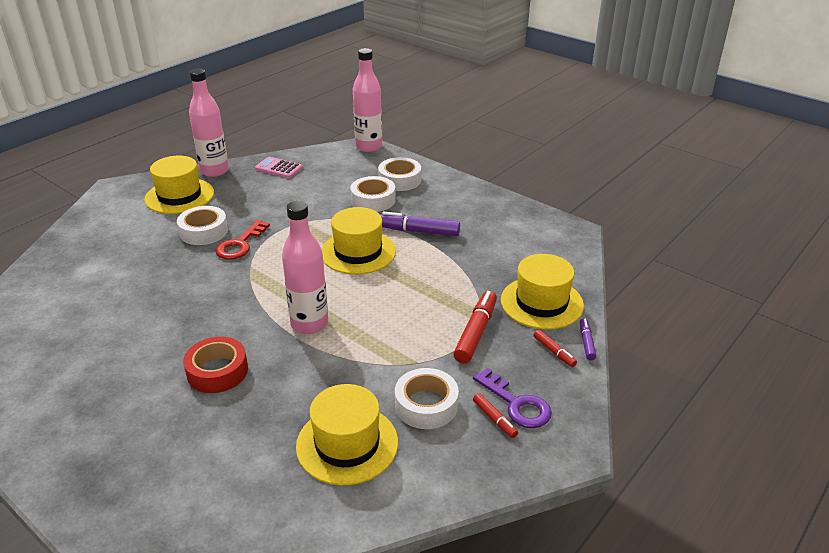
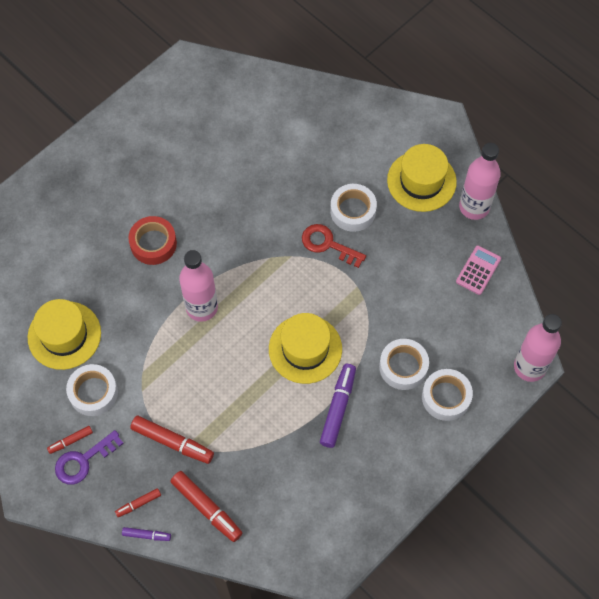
camera: 95 degrees right, 30 degrees up
yellow hat [501,254,584,330] -> red marker [170,471,242,542]

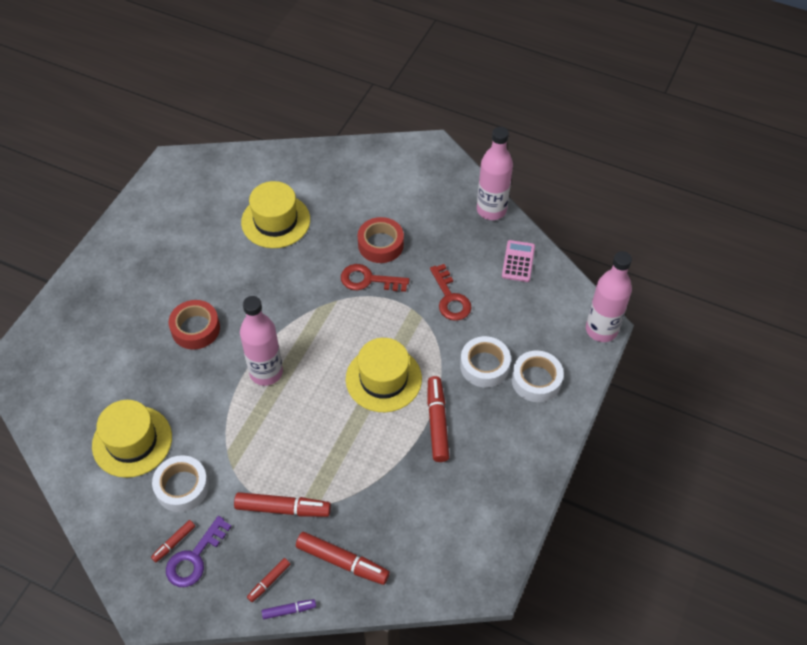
camera: 20 degrees left, 10 degrees down
purple marker [320,364,356,448] -> red marker [427,376,449,462]
white tape [330,184,377,232] -> red tape [358,217,404,263]
yellow hat [387,144,457,212] -> yellow hat moved to [241,181,310,248]
none -> red key [430,264,472,321]

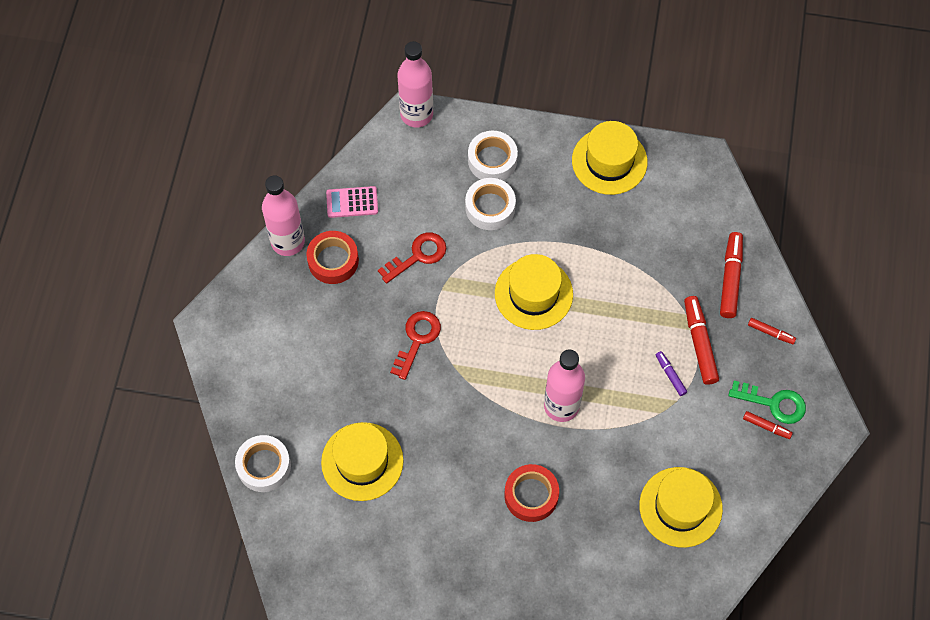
camera: 105 degrees left, 10 degrees up
white tape [152,455,209,512] -> white tape moved to [235,435,291,492]
purple key [166,516,232,587] -> green key [728,381,806,424]
purple marker [262,599,316,619] -> purple marker moved to [656,351,687,396]
red key [341,264,409,292] -> red key turned 150 degrees counterclockwise [390,311,441,380]
red tape [358,217,404,263] -> red tape moved to [306,231,359,284]
red marker [427,376,449,462] -> none
none -> yellow hat [572,121,647,195]

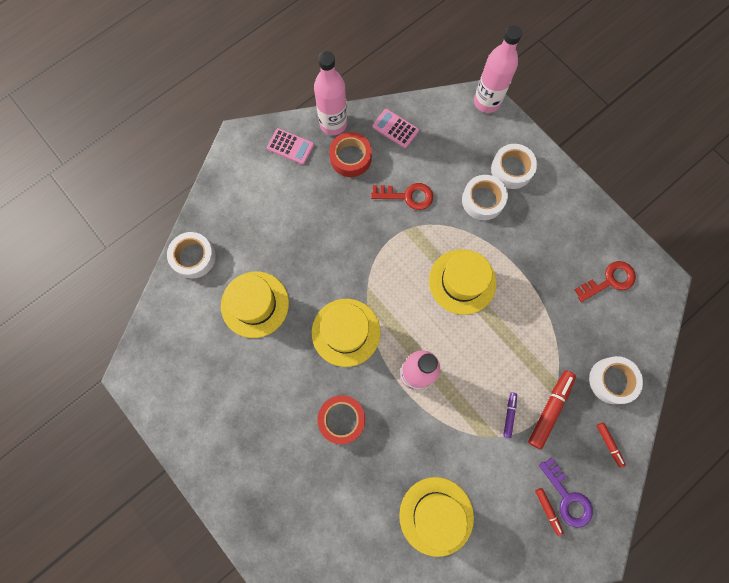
camera: 40 degrees right, 10 degrees up
red key [390,311,441,380] -> red key moved to [574,261,636,302]
yellow hat [572,121,647,195] -> yellow hat moved to [312,299,381,367]
red marker [720,232,743,318] -> white tape [589,356,643,404]
green key [728,381,806,424] -> purple key [539,457,593,528]
none -> pink calculator [267,128,314,165]

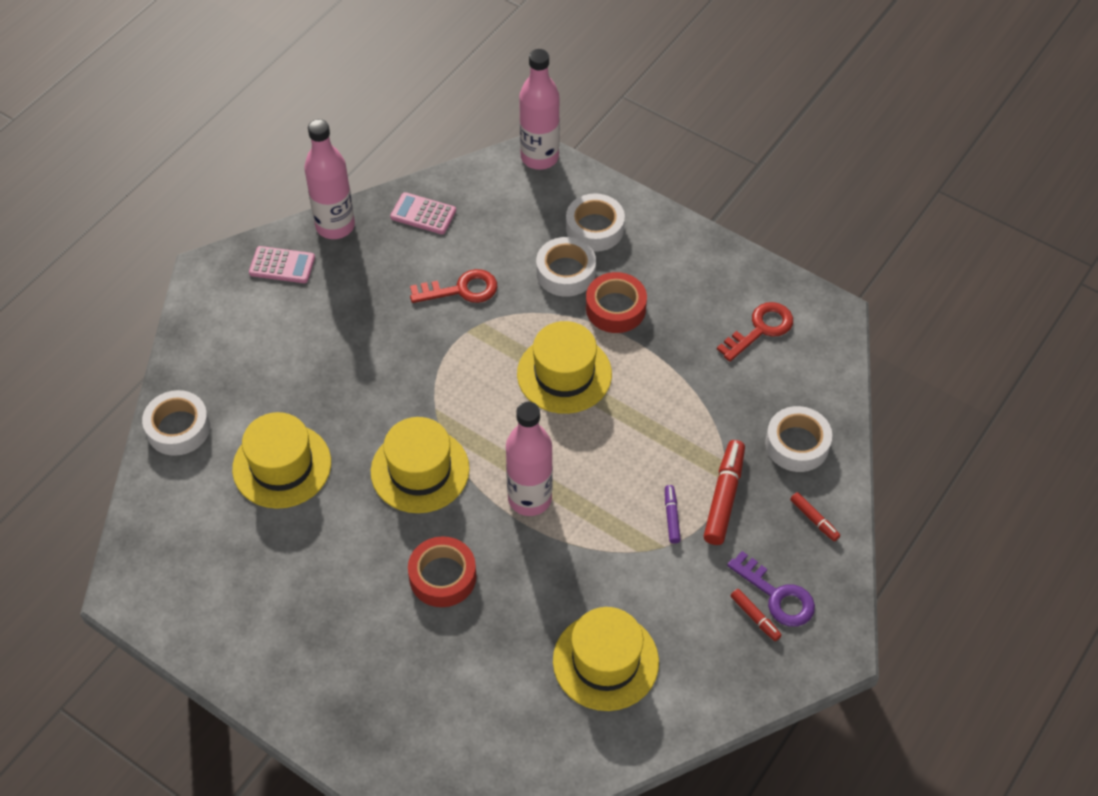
camera: 15 degrees left, 20 degrees down
red tape [329,132,372,177] -> red tape moved to [586,272,647,333]

